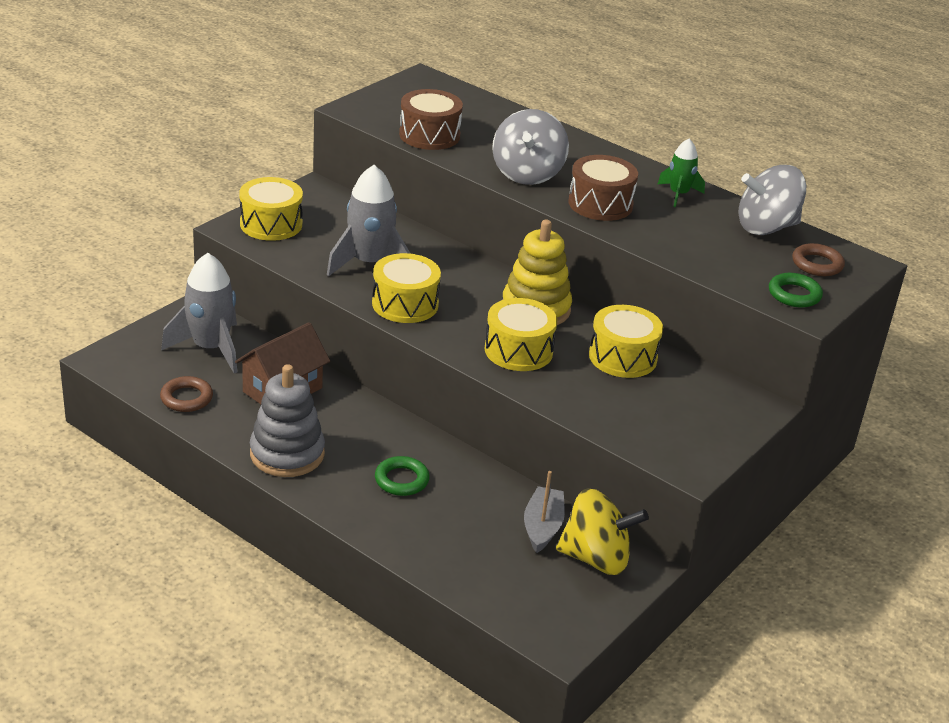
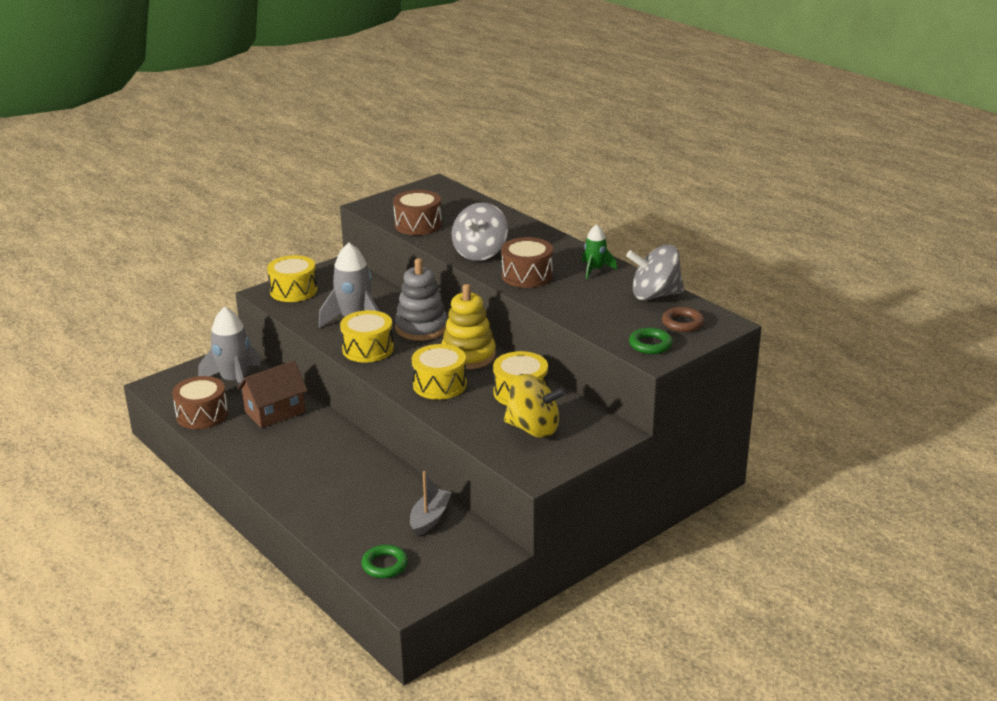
camera: 15 degrees right, 5 degrees down
brown ring [160,376,213,412] -> brown drum [172,376,228,429]
grey stacking toy [250,364,325,477] -> grey stacking toy moved to [395,258,448,341]
green ring [375,456,430,496] -> green ring moved to [362,545,408,578]
yellow spinning top [556,488,649,575] -> yellow spinning top moved to [504,374,566,438]

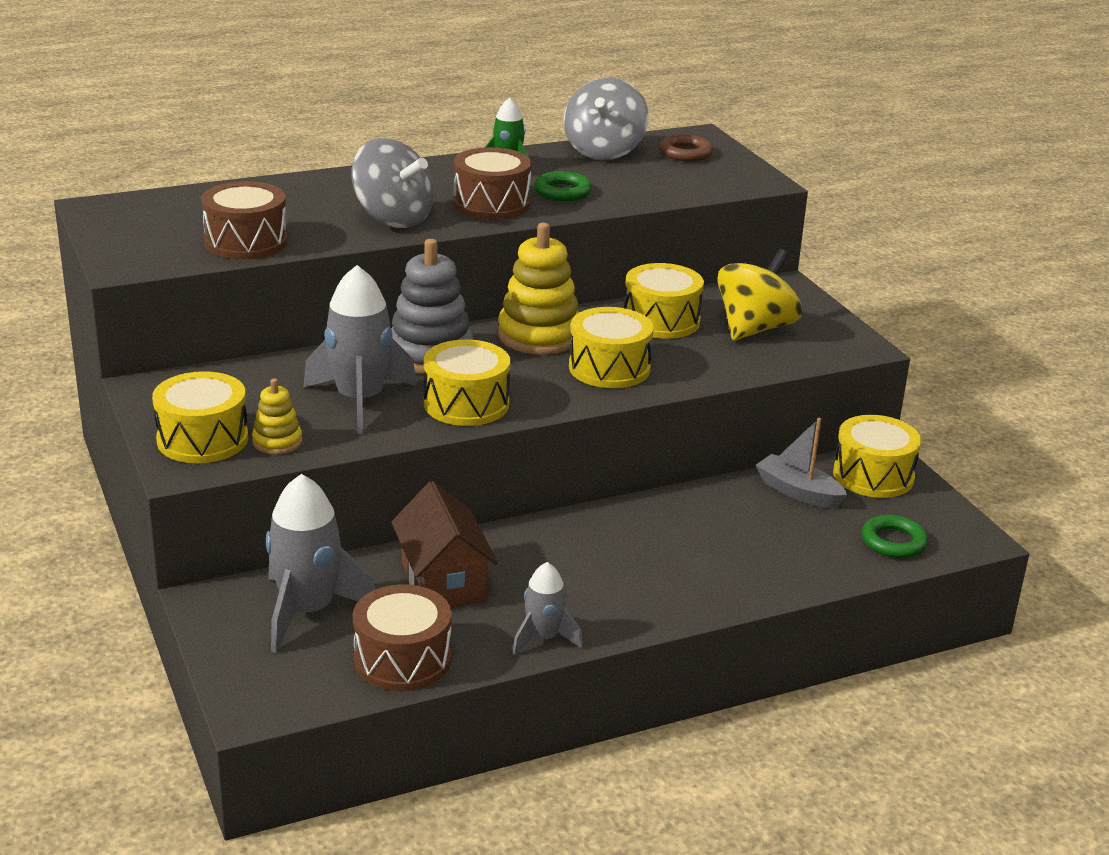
camera: 75 degrees left, 0 degrees up
green ring [629,328,673,354] -> green ring moved to [535,171,592,201]
none -> yellow stacking toy [252,378,302,455]
none -> grey rocket [512,562,583,656]
none -> yellow drum [833,415,921,498]

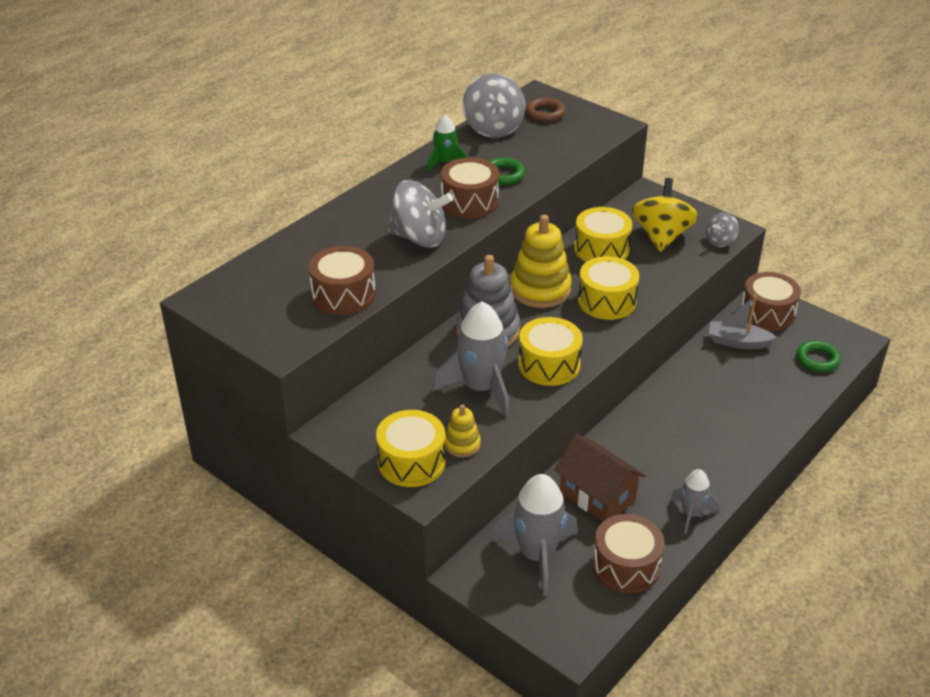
camera: 25 degrees left, 10 degrees up
yellow drum [833,415,921,498] -> brown drum [741,272,801,331]
none -> grey spinning top [706,213,739,247]

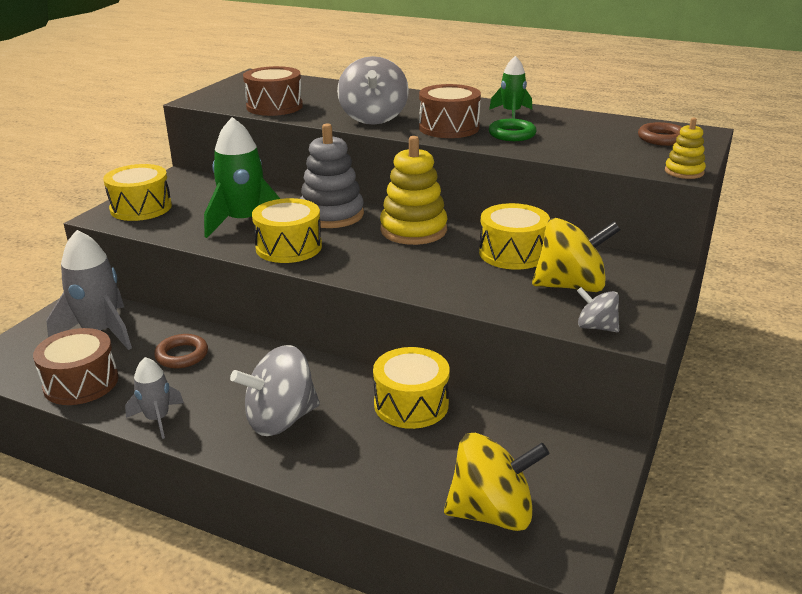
camera: 75 degrees right, 10 degrees down
grey rocket [433,302,509,417] -> green rocket [204,117,280,238]
yellow stacking toy [445,404,481,457] -> yellow stacking toy moved to [665,118,706,179]
grey spinning top [463,74,525,138] -> grey spinning top moved to [230,345,320,436]
brown house [554,434,646,522] -> brown ring [154,334,208,368]
yellow drum [578,256,639,320] -> yellow drum moved to [373,347,450,429]
grey boat [709,295,777,349] -> none
brown drum [741,272,801,331] -> none
green ring [796,340,841,372] -> yellow spinning top [444,433,549,531]

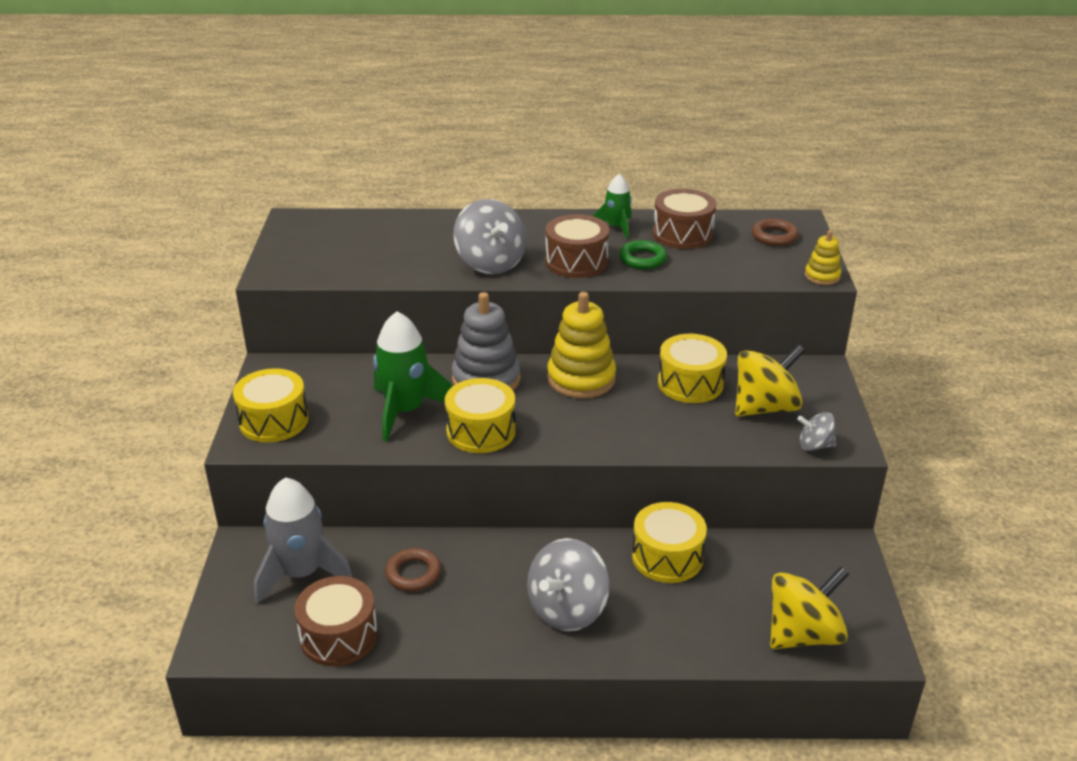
camera: 25 degrees left, 5 degrees up
grey rocket [125,357,184,439] -> none
brown drum [243,66,303,116] -> brown drum moved to [653,189,717,249]

